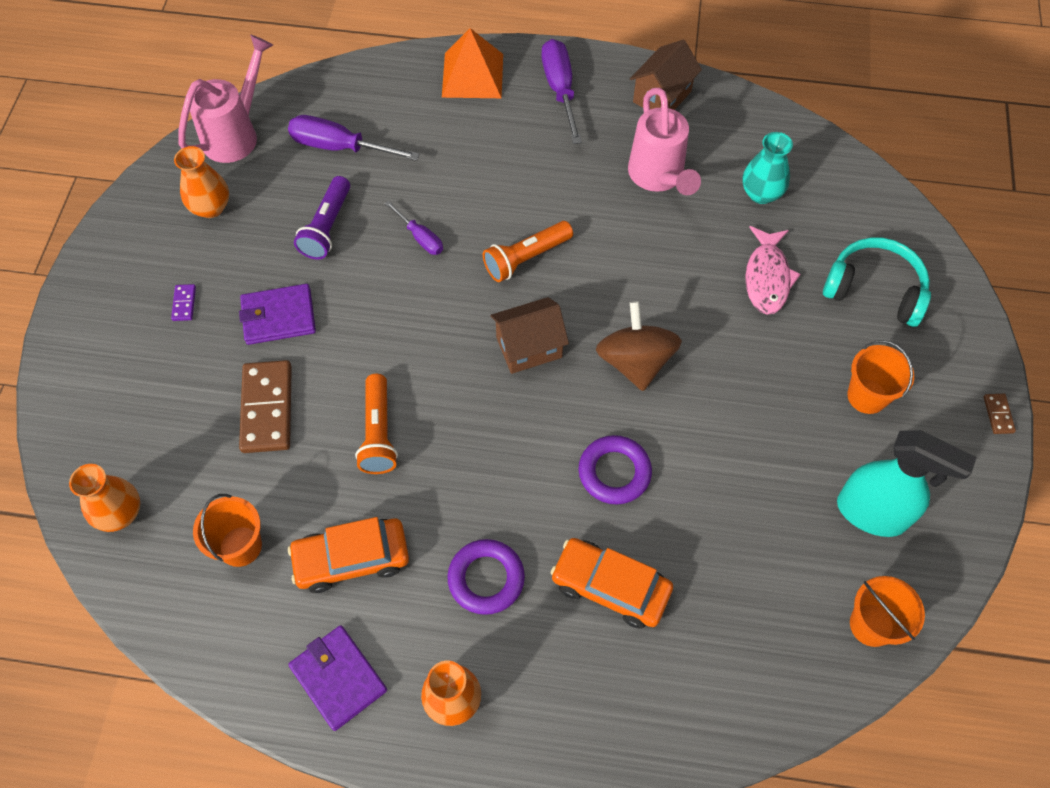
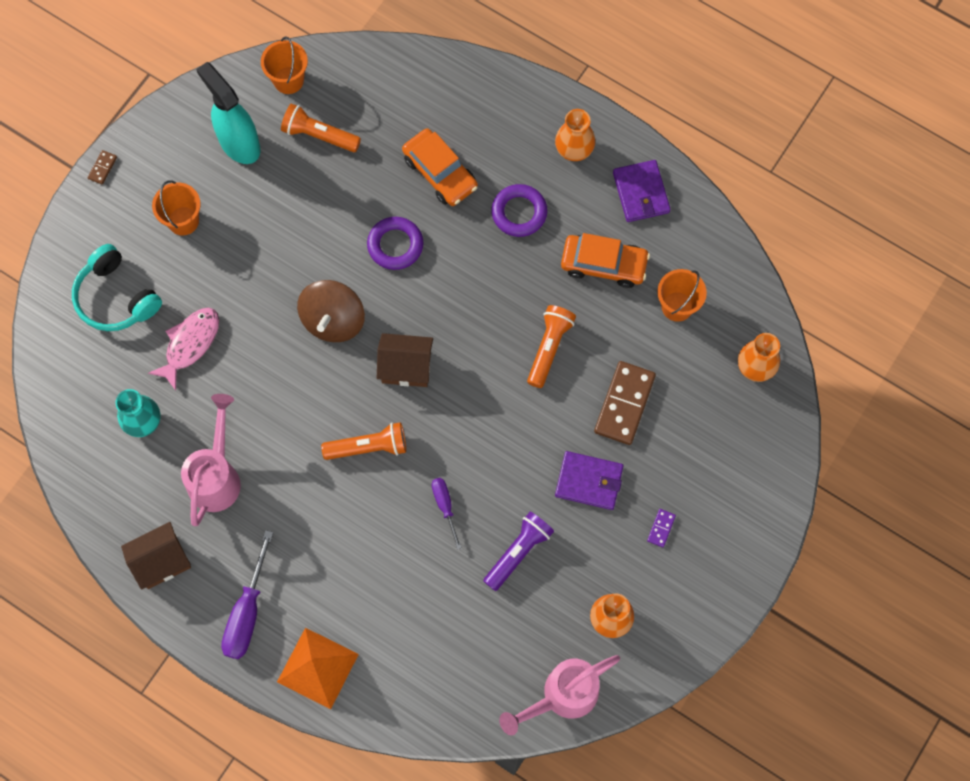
camera: 155 degrees left, 10 degrees up
purple screwdriver [288,115,420,161] -> none
none -> orange flashlight [281,104,361,152]

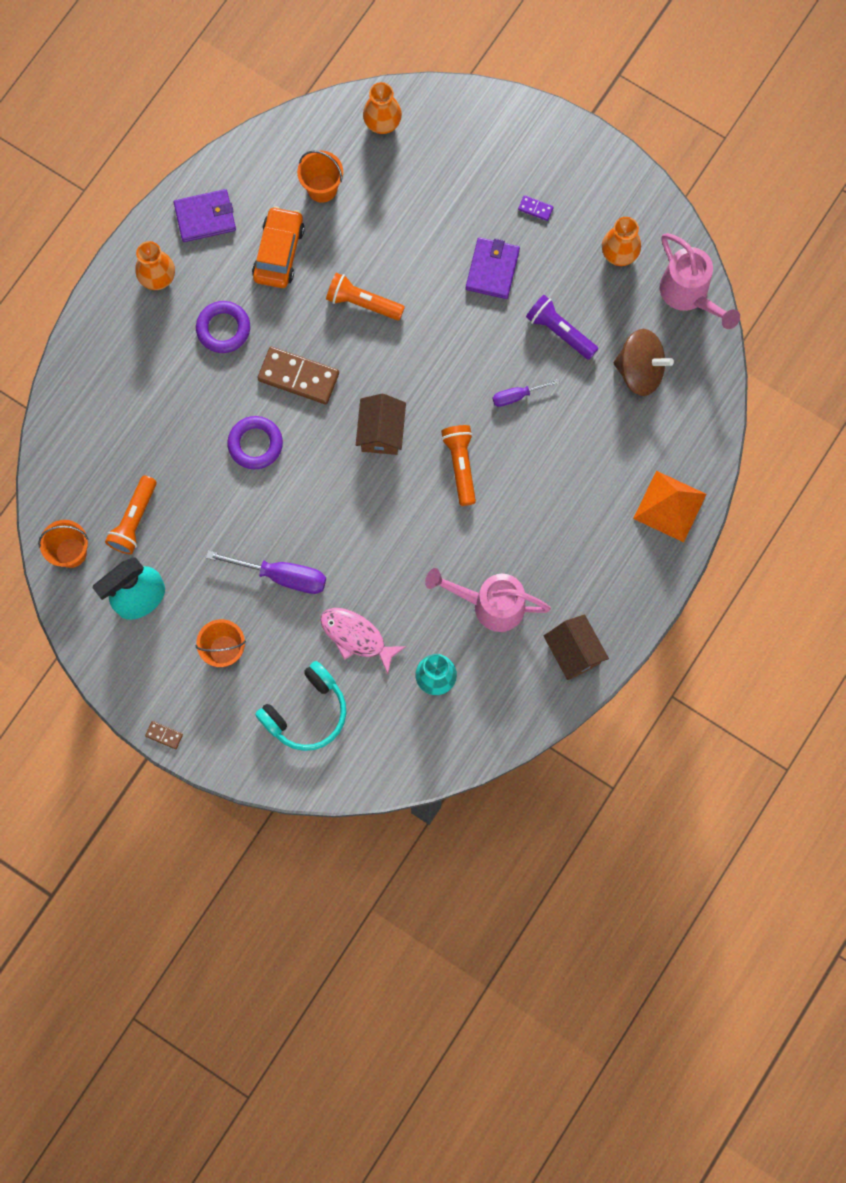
camera: 90 degrees left, 5 degrees up
purple screwdriver [221,530,273,659] -> purple screwdriver moved to [206,551,326,594]
brown spinning top [297,280,365,342] -> brown spinning top moved to [614,329,674,396]
orange car [402,128,478,206] -> none
brown domino [594,361,656,445] -> brown domino moved to [258,347,339,404]

